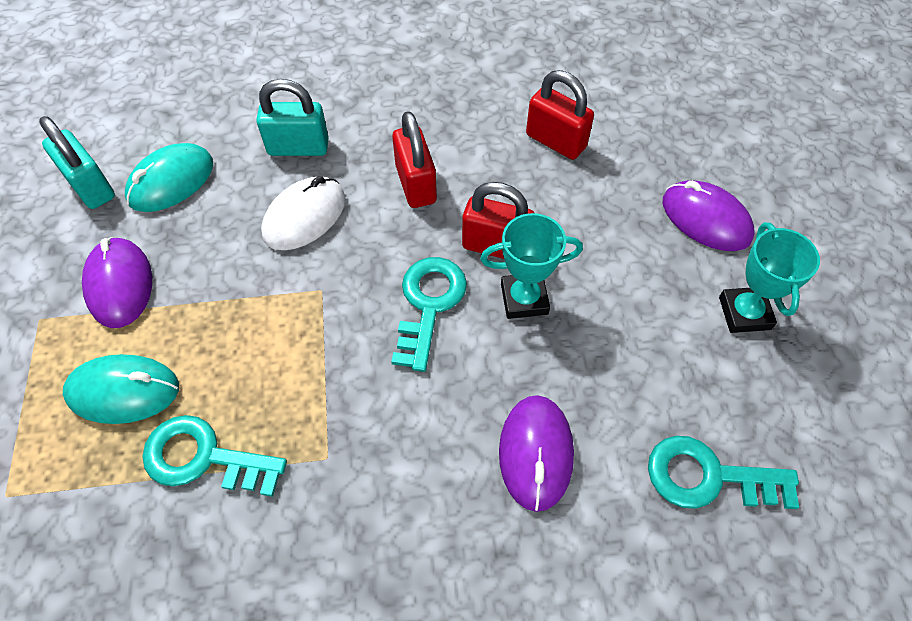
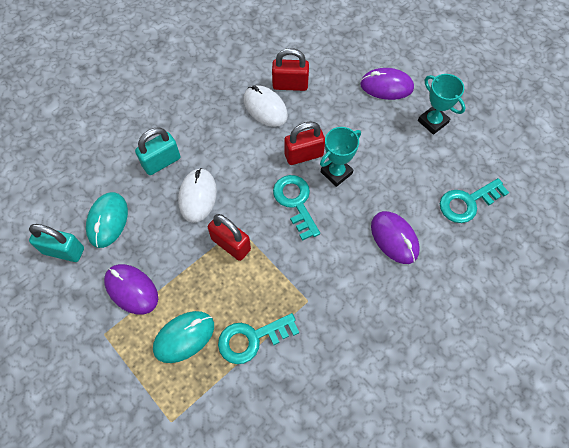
camera: 35 degrees left, 5 degrees up
red padlock [392,111,437,208] -> red padlock moved to [208,214,251,261]
none -> white mouse [243,85,288,127]

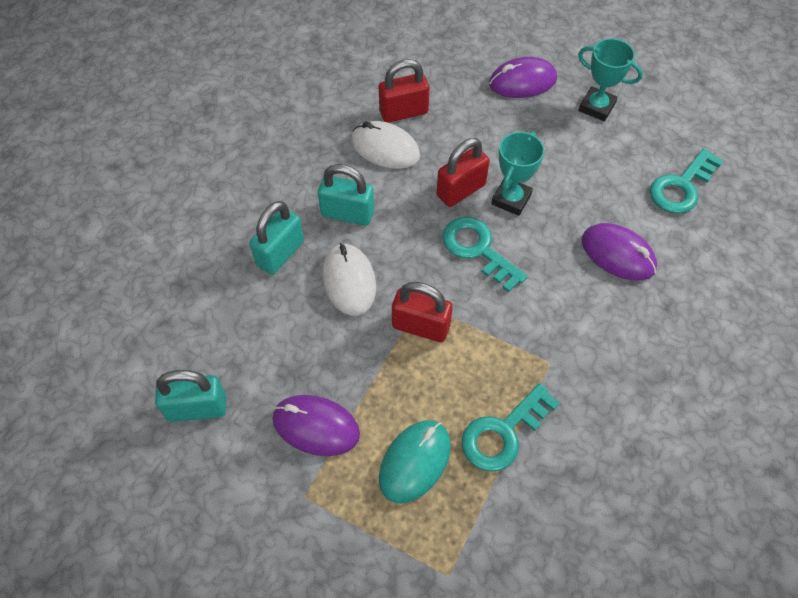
camera: 20 degrees left, 5 degrees down
turquoise mouse [86,192,128,248] -> none
none -> turquoise padlock [318,164,374,226]

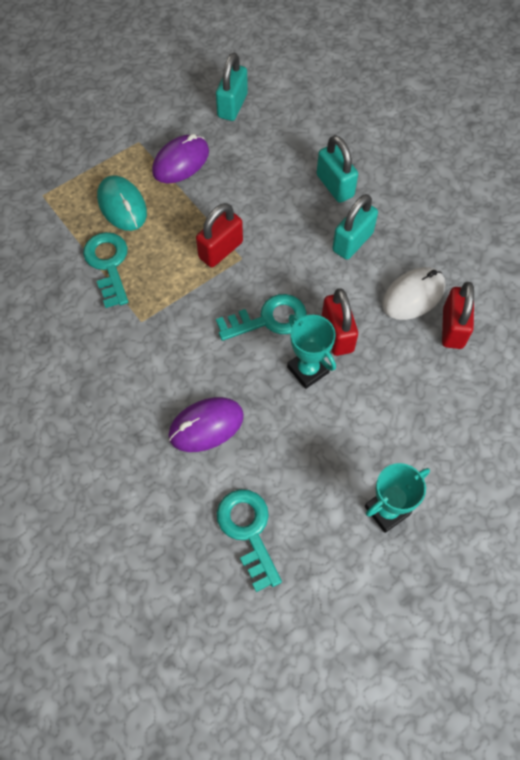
camera: 115 degrees right, 5 degrees up
white mouse [322,243,376,316] -> none
purple mouse [489,57,557,98] -> none

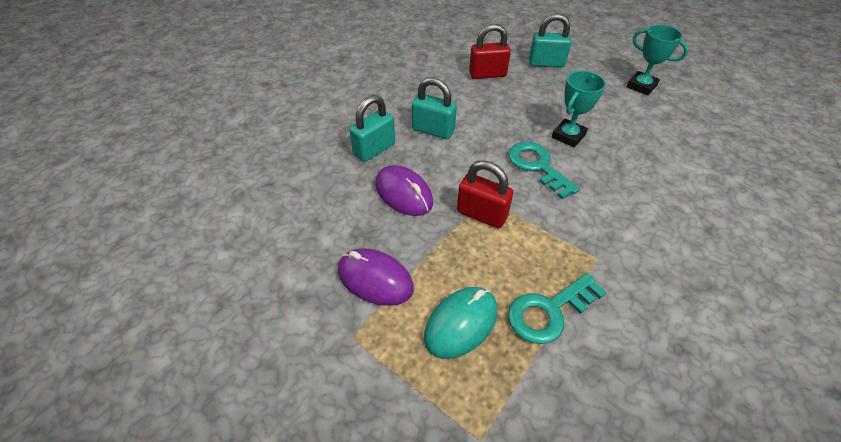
camera: 105 degrees left, 15 degrees down
purple mouse [168,397,244,452] -> purple mouse moved to [375,165,433,216]
turquoise padlock [216,53,248,121] -> turquoise padlock moved to [529,13,572,68]
turquoise key [217,489,282,592] -> none
red padlock [322,288,358,356] -> none
white mouse [382,267,446,320] -> none

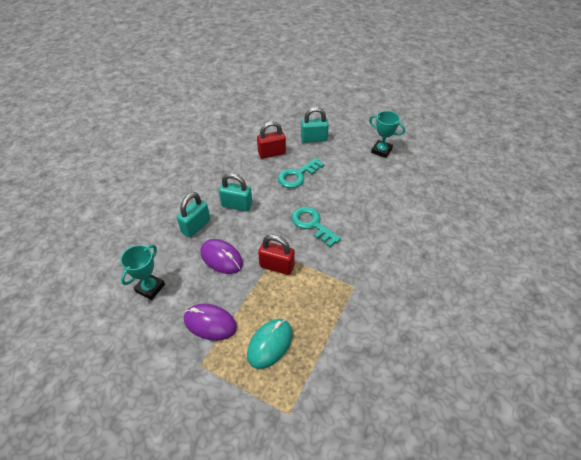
camera: 10 degrees left, 0 degrees up
turquoise key [508,273,607,344] -> turquoise key moved to [278,158,324,188]
turquoise trophy [552,71,606,148] -> turquoise trophy moved to [120,244,165,300]

